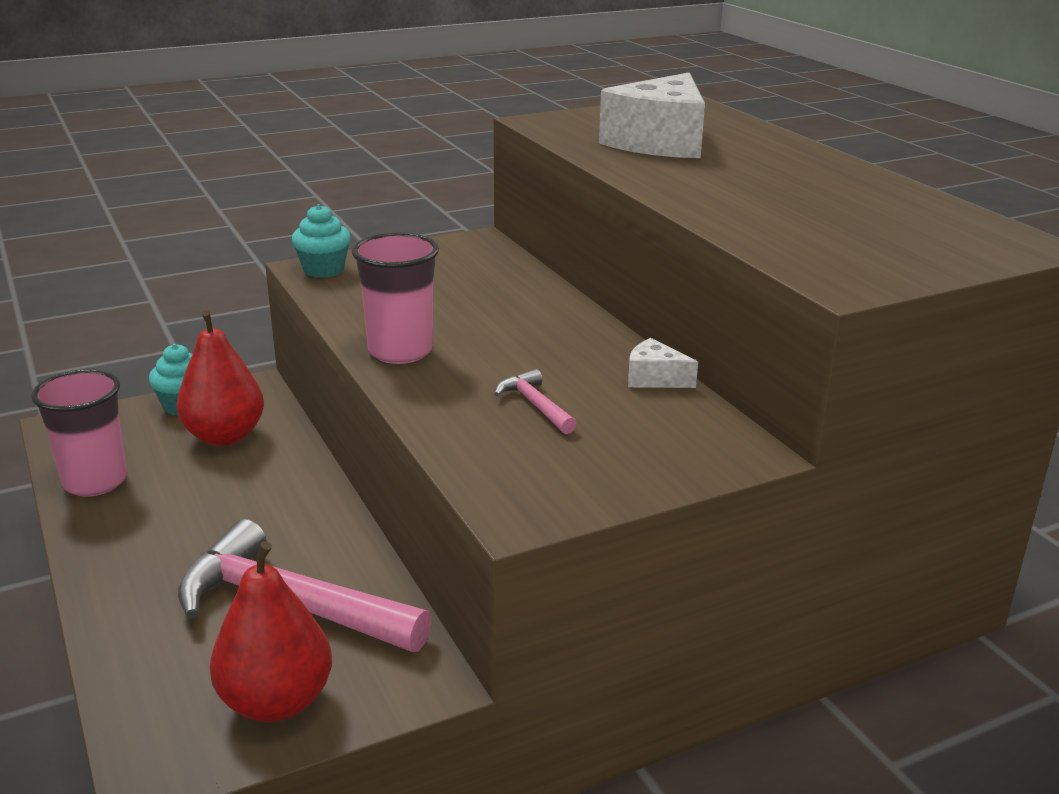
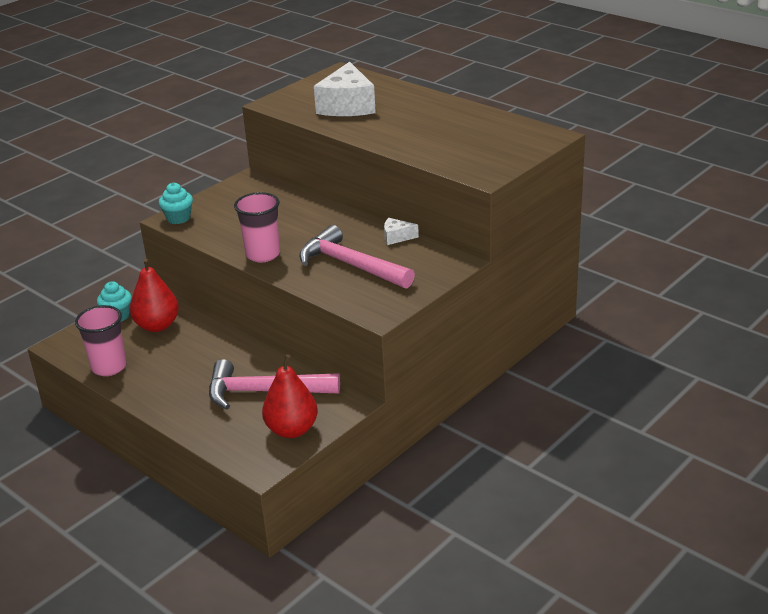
camera: 20 degrees left, 5 degrees up
pink hammer [494,369,577,434] -> pink hammer [299,225,415,289], size x2.28

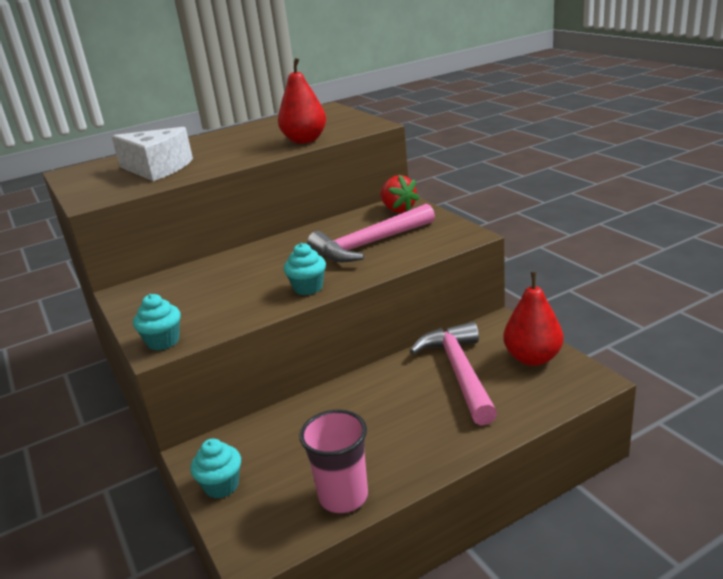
camera: 70 degrees left, 5 degrees down
red pear [130,258,179,332] -> red pear moved to [278,58,326,144]
pink hammer [209,359,340,410] -> pink hammer turned 150 degrees clockwise [410,322,497,426]
pink cup [234,192,280,263] -> turquoise cupcake [284,243,326,295]
white cheese [384,218,419,245] -> none
none -> red strawberry [380,175,420,213]

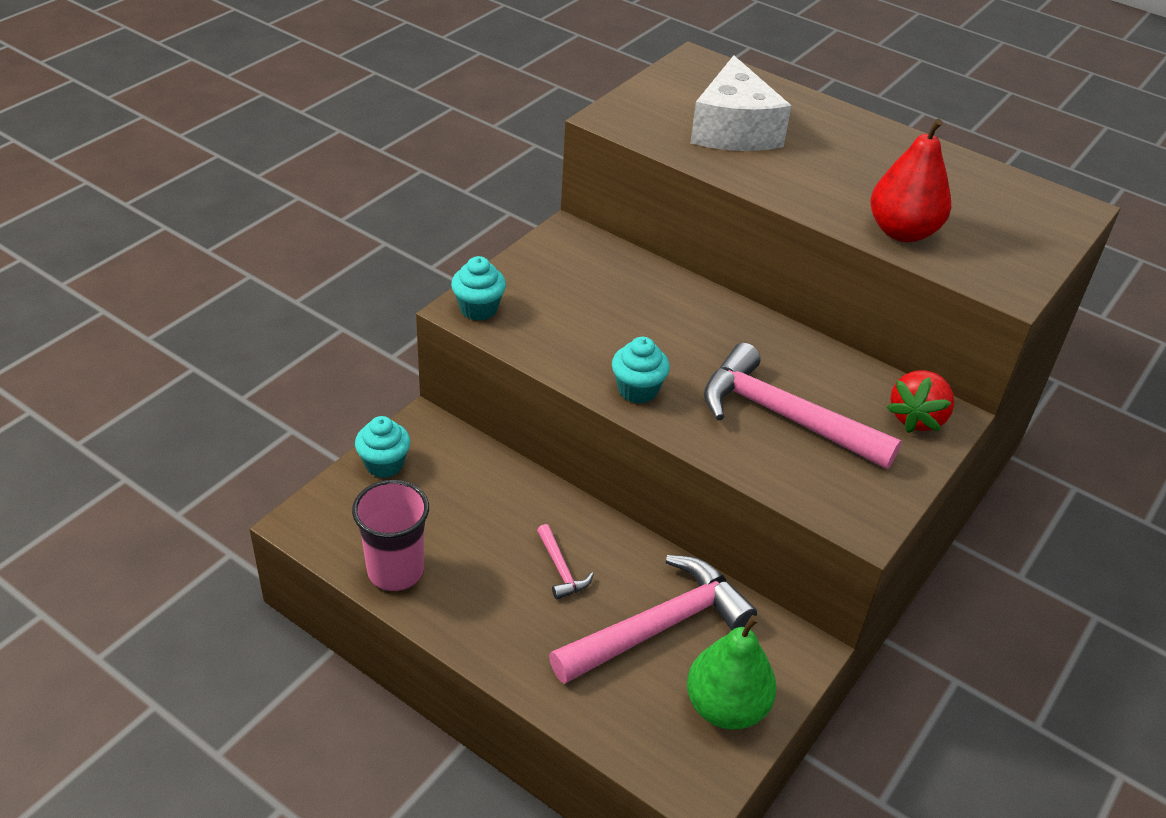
camera: 60 degrees right, 15 degrees up
red pear [503,272,563,366] -> green pear [687,615,777,730]
none -> pink hammer [537,524,594,600]

